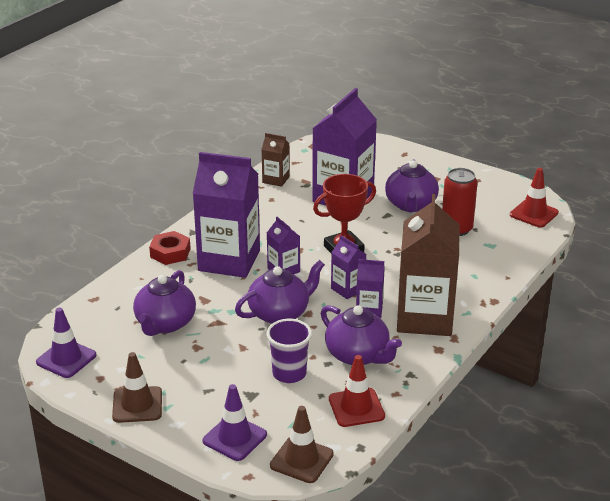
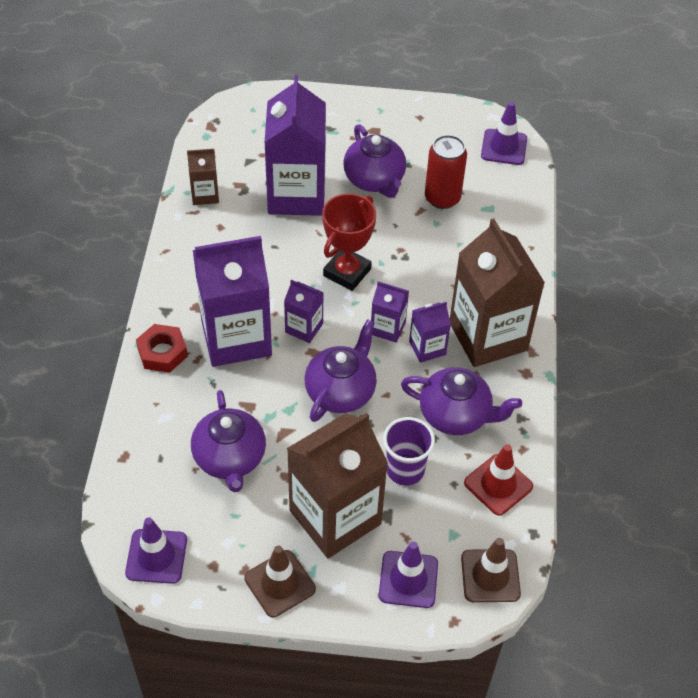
camera: 30 degrees left, 20 degrees up
red traffic cone [510,168,559,228] -> purple traffic cone [481,102,527,165]
none -> brown carton [287,413,388,558]

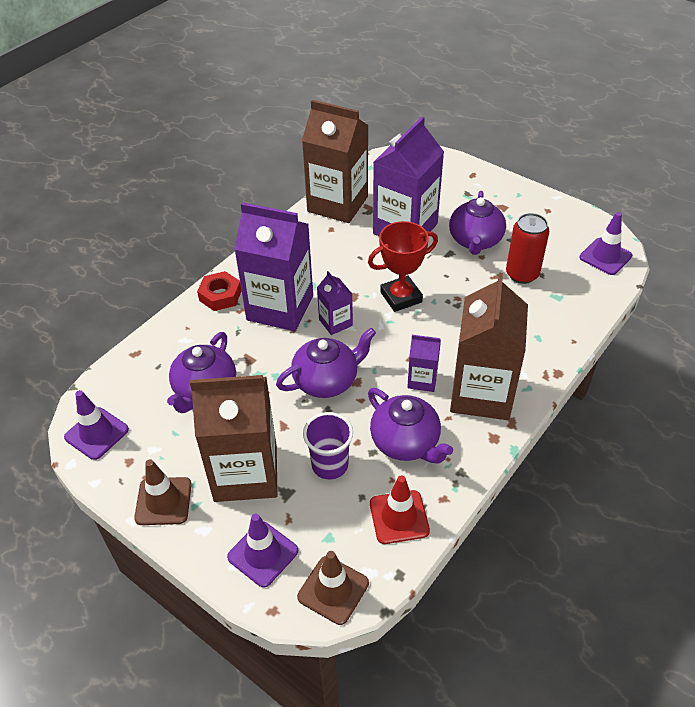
camera: 35 degrees right, 5 degrees down
brown carton [187,149,219,205] -> brown carton [302,100,369,223], size x2.12
purple carton [371,281,409,343] -> none

